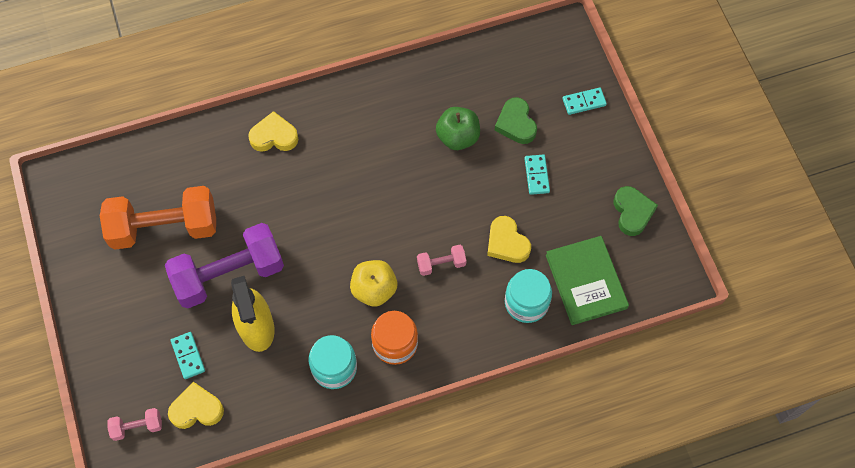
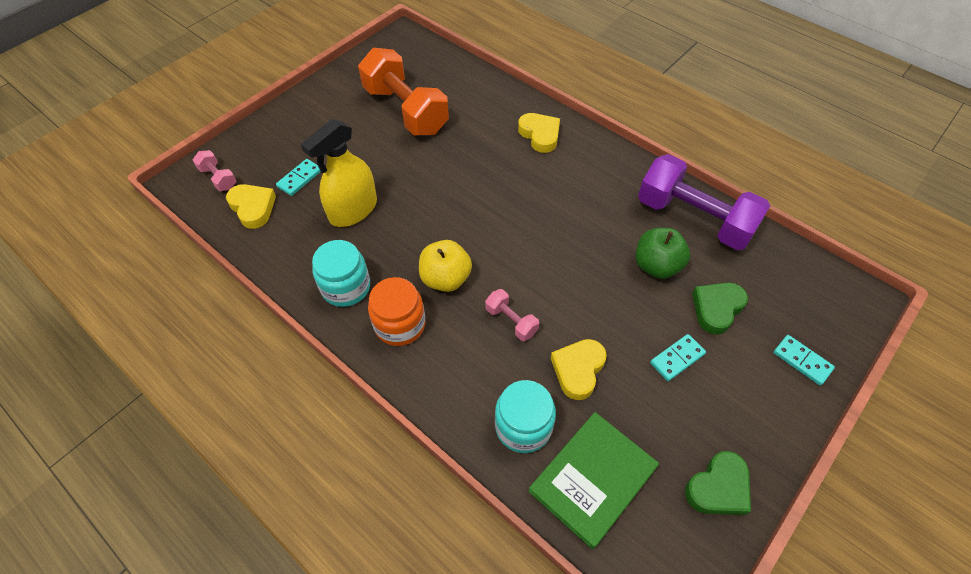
camera: 60 degrees right, 10 degrees down
purple dumbbell [165,223,284,308] -> purple dumbbell moved to [638,154,770,250]

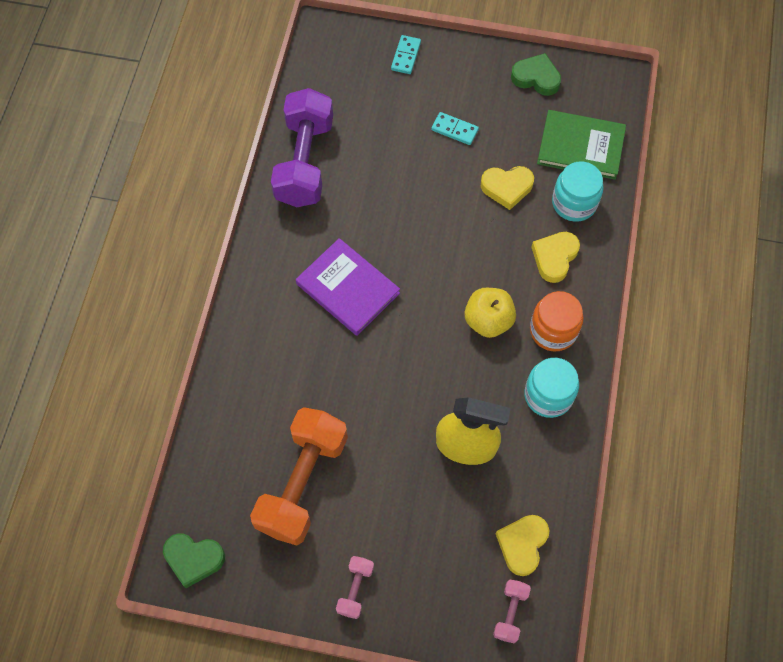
camera: 120 degrees left, 10 degrees up
turquoise domino [276,159,321,196] -> none
pink dumbbell [485,289,539,341] -> pink dumbbell moved to [336,556,374,619]
yellow heart [518,113,560,153] -> yellow heart moved to [531,232,580,283]
green apple [636,228,690,279] -> none
green heart [692,282,748,335] -> green heart moved to [163,533,225,588]
none -> purple book [296,238,400,336]

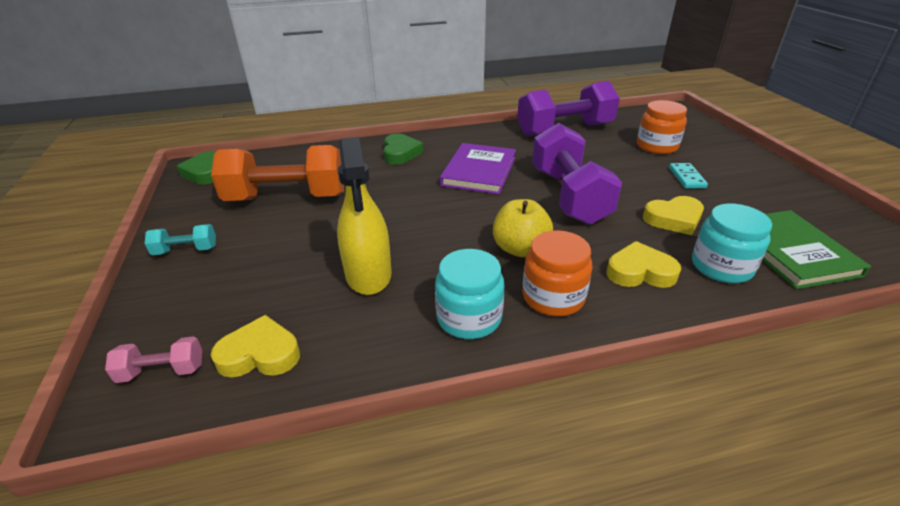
camera: 65 degrees right, 30 degrees down
pink dumbbell [336,556,374,619] -> turquoise dumbbell [145,224,216,255]
turquoise domino [391,35,421,74] -> none
yellow heart [481,166,534,210] -> yellow heart turned 75 degrees counterclockwise [643,196,704,235]
green heart [511,53,561,96] -> green heart moved to [383,134,423,165]
none -> purple dumbbell [532,123,622,225]
none -> orange jar [637,100,687,154]

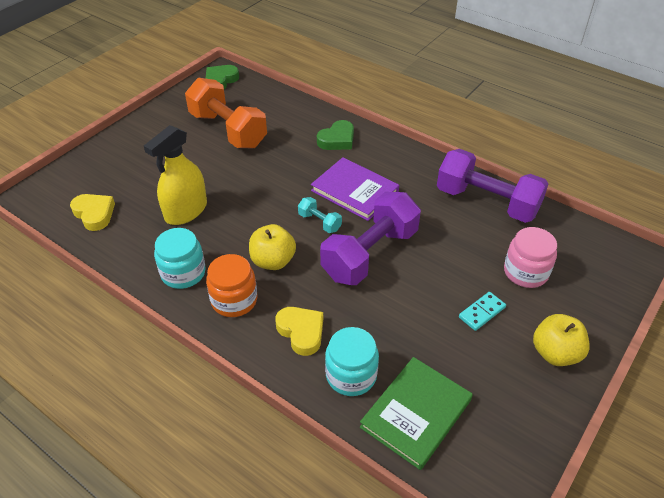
camera: 50 degrees right, 10 degrees up
pink dumbbell [105,336,202,383] -> none
turquoise dumbbell [145,224,216,255] -> turquoise dumbbell moved to [298,197,342,233]
purple book [440,143,516,194] -> purple book turned 60 degrees clockwise [311,157,399,221]
orange jar [637,100,687,154] -> pink jar [504,227,557,288]
yellow heart [643,196,704,235] -> none
none -> yellow apple [533,314,590,366]

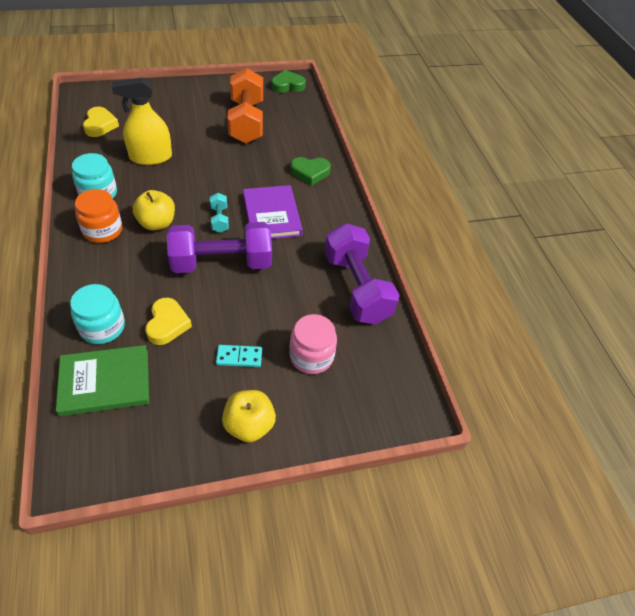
camera: 35 degrees right, 5 degrees up
yellow heart [275,307,323,356] -> yellow heart moved to [145,298,192,345]

